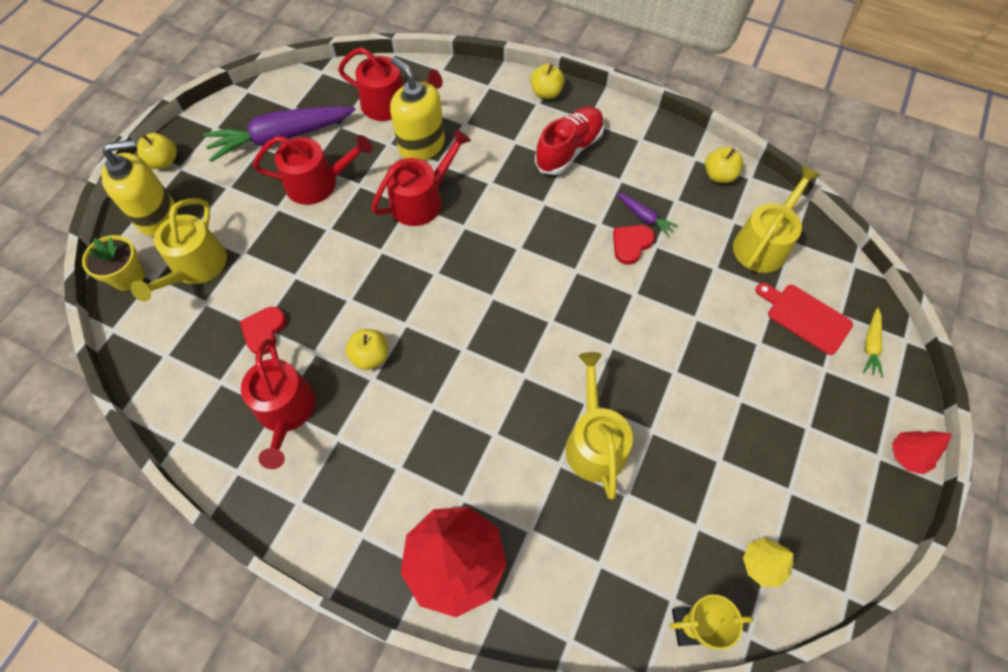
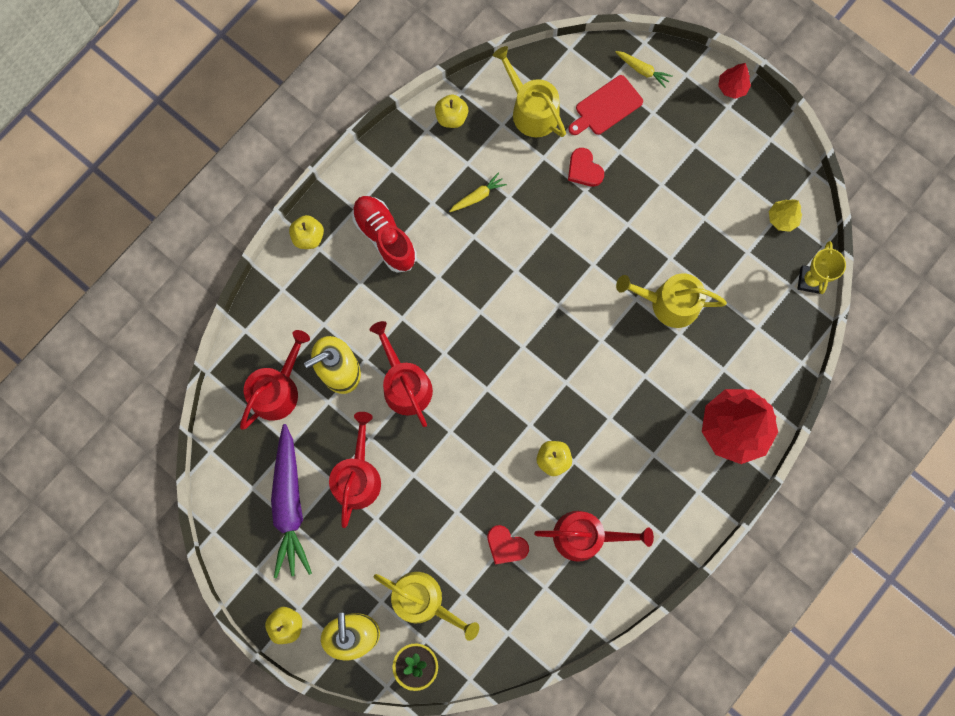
camera: 75 degrees left, 15 degrees up
red heart [613,225,655,265] -> red heart moved to [568,148,604,187]
purple carrot [616,193,678,237] -> yellow carrot [449,173,507,212]

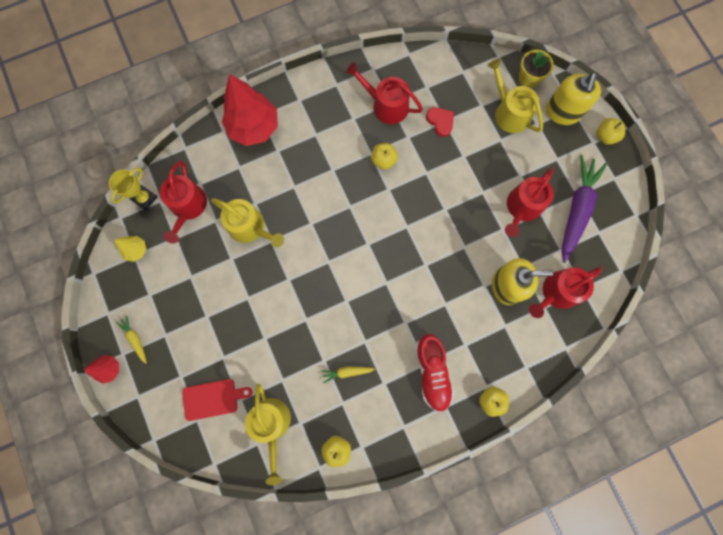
camera: 155 degrees left, 0 degrees up
red watering can [370,321,433,427] -> red watering can moved to [160,161,207,243]
red heart [568,148,604,187] -> none
yellow carrot [616,51,673,88] -> yellow carrot moved to [116,316,147,364]

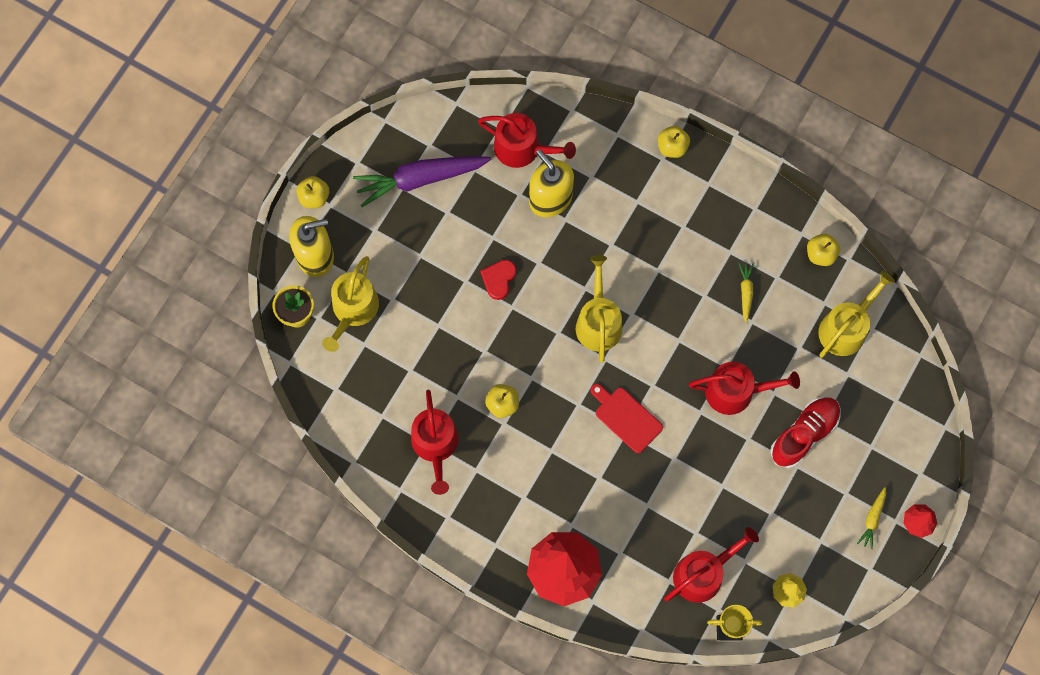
camera: 125 degrees left, 5 degrees down
red cutting board [182,379,252,421] -> red cutting board moved to [591,384,663,453]
yellow watering can [211,198,284,248] -> yellow watering can moved to [576,255,622,363]
yellow carrot [322,366,375,383] -> yellow carrot turned 135 degrees counterclockwise [738,263,754,323]
red shoe [415,334,454,412] -> red shoe moved to [770,397,841,468]
red heart [426,107,454,137] -> red heart moved to [480,260,516,300]
red watering can [505,168,554,237] -> red watering can moved to [689,362,800,415]

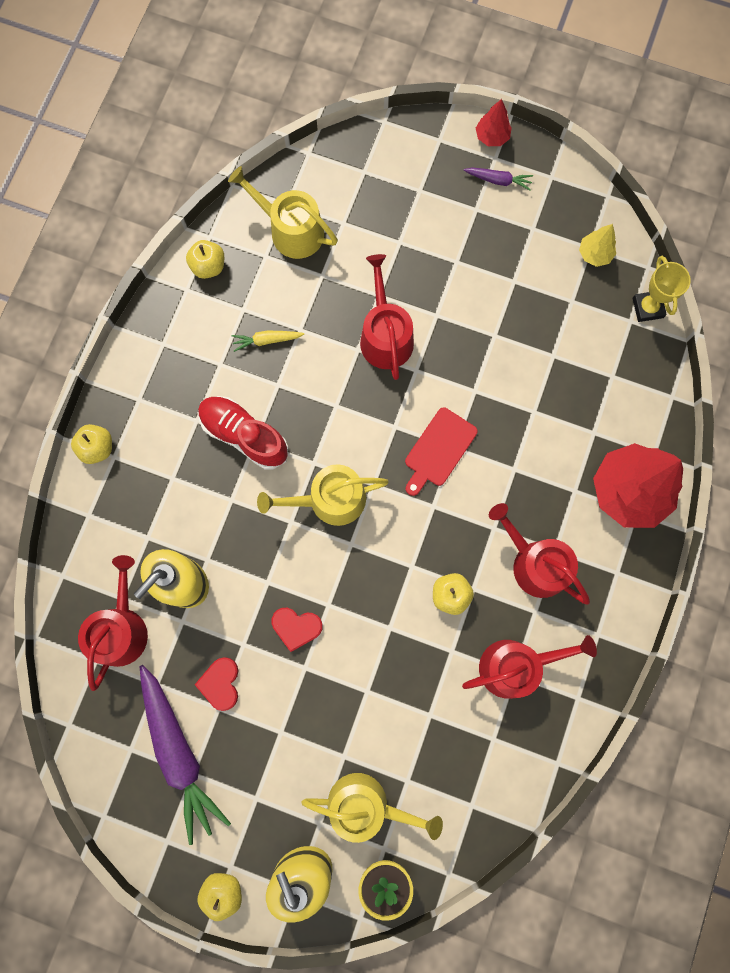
camera: 100 degrees left, 5 degrees up
red watering can [664,527,759,603] -> red watering can moved to [489,503,590,605]
red shoe [770,397,841,468] -> red shoe moved to [198,396,288,470]
yellow carrot [857,487,886,549] -> purple carrot [464,168,533,190]
none -> red heart [195,657,238,711]

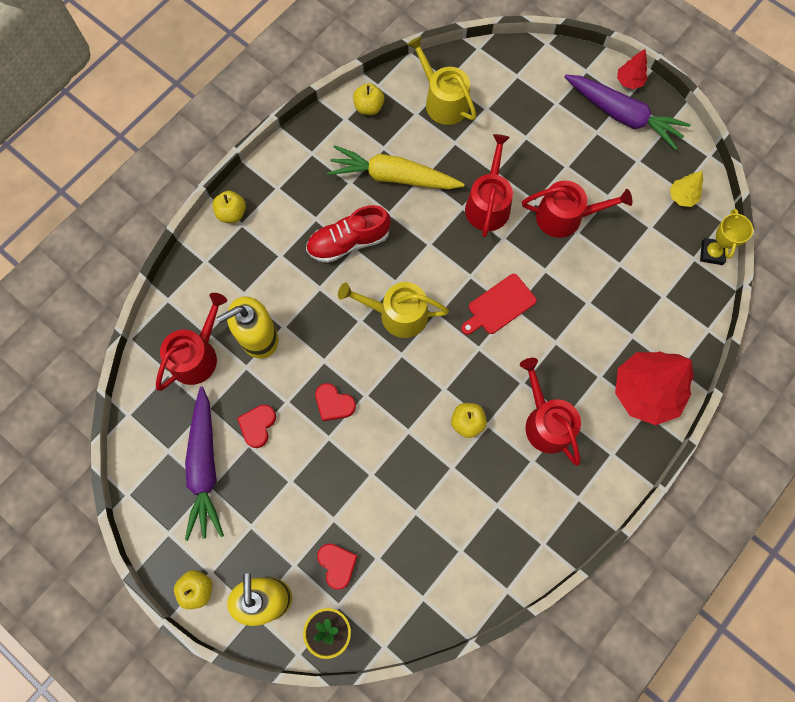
camera: 20 degrees right, 5 degrees down
red shoe [198,396,288,470] -> red shoe turned 75 degrees counterclockwise [306,205,391,263]
yellow carrot [232,330,304,352] -> yellow carrot [327,145,464,190], size x2.25
yellow watering can [301,773,443,843] -> red heart [317,544,358,590]
red watering can [462,635,597,699] -> red watering can moved to [522,181,632,238]
purple carrot [464,168,533,190] -> purple carrot [565,75,691,150], size x2.25

